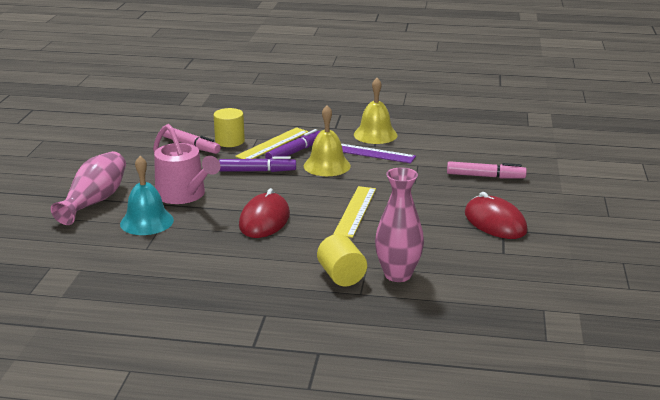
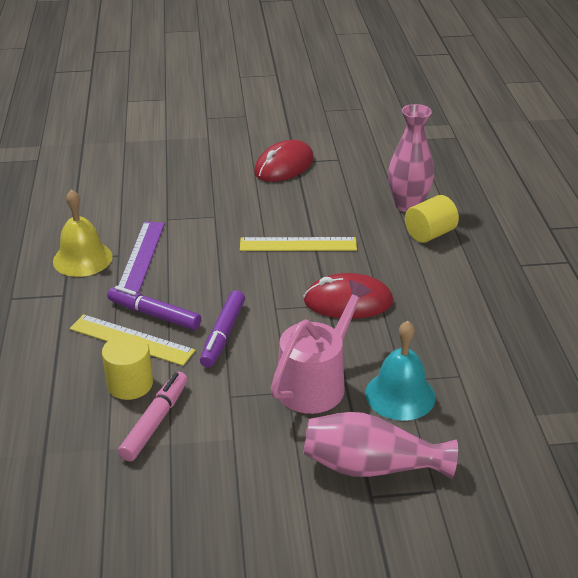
camera: 105 degrees left, 10 degrees up
purple marker [219,157,296,172] -> purple marker turned 150 degrees counterclockwise [200,290,245,367]
yellow bell [304,106,351,176] -> none
pink marker [447,161,527,178] -> none

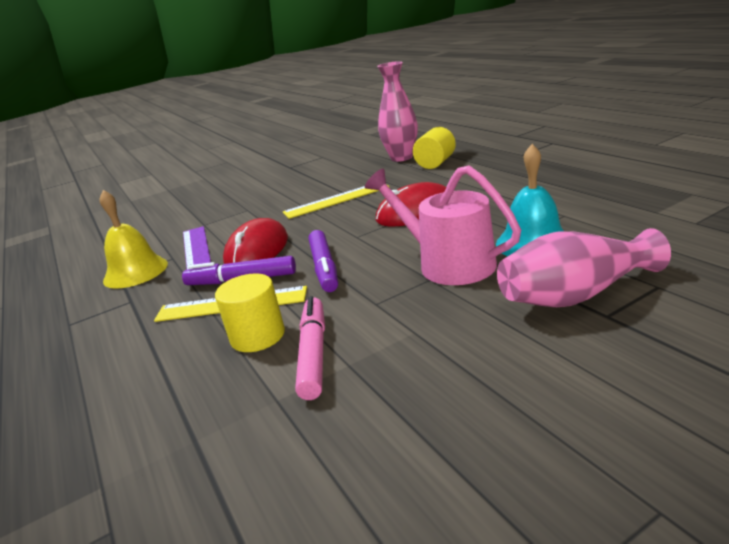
camera: 20 degrees left, 10 degrees down
red mouse [254,140,314,182] -> red mouse moved to [223,218,288,264]
pink watering can [271,280,372,414] -> pink watering can turned 60 degrees counterclockwise [365,165,521,285]

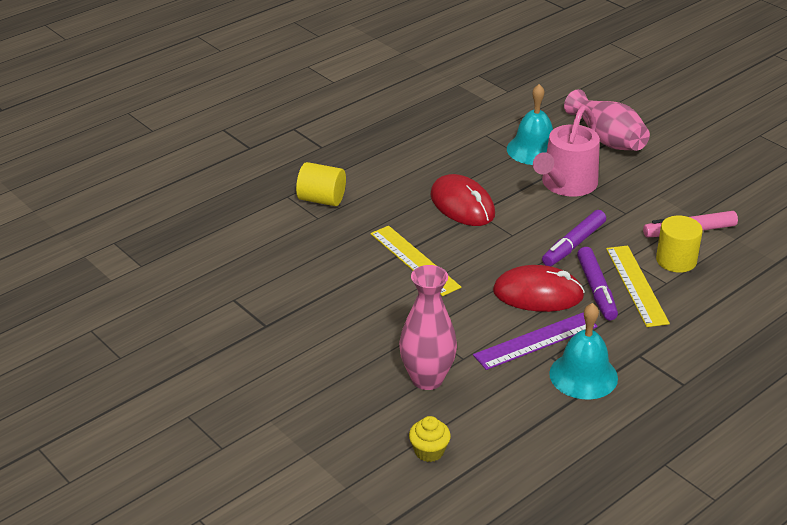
camera: 105 degrees left, 10 degrees up
yellow bell [100,190,168,289] -> turquoise bell [549,303,618,399]
purple marker [309,230,338,292] -> purple marker turned 150 degrees clockwise [542,210,606,266]
pink vase [377,61,418,162] -> pink vase moved to [399,265,457,390]
none -> yellow cupcake [409,416,451,462]

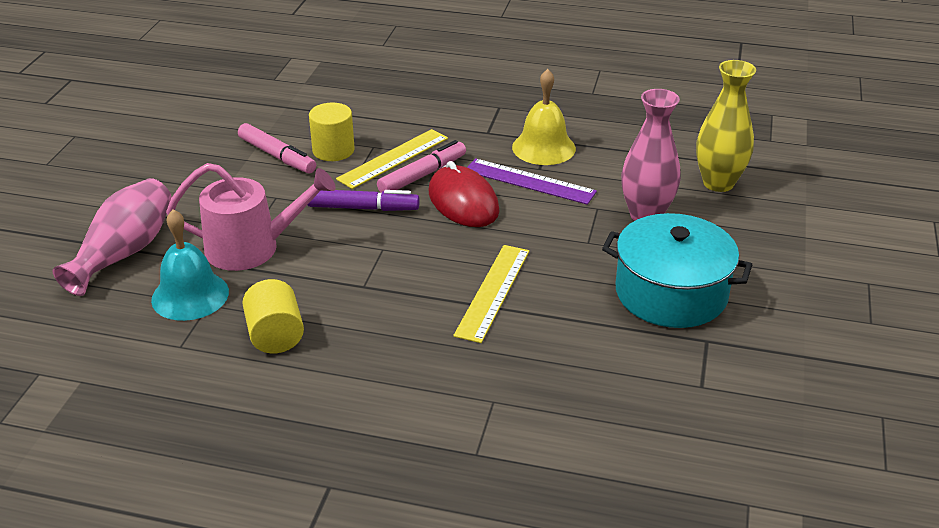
camera: 125 degrees left, 0 degrees up
yellow cylinder [296,162,346,206] -> yellow cylinder moved to [242,279,304,354]
yellow cupcake [409,416,451,462] -> yellow vase [696,60,756,192]
red mouse [431,174,495,226] -> none
turquoise bell [549,303,618,399] -> yellow bell [512,69,576,165]
purple marker [577,247,618,321] -> pink marker [377,140,466,193]
none -> turquoise pot [602,213,752,328]

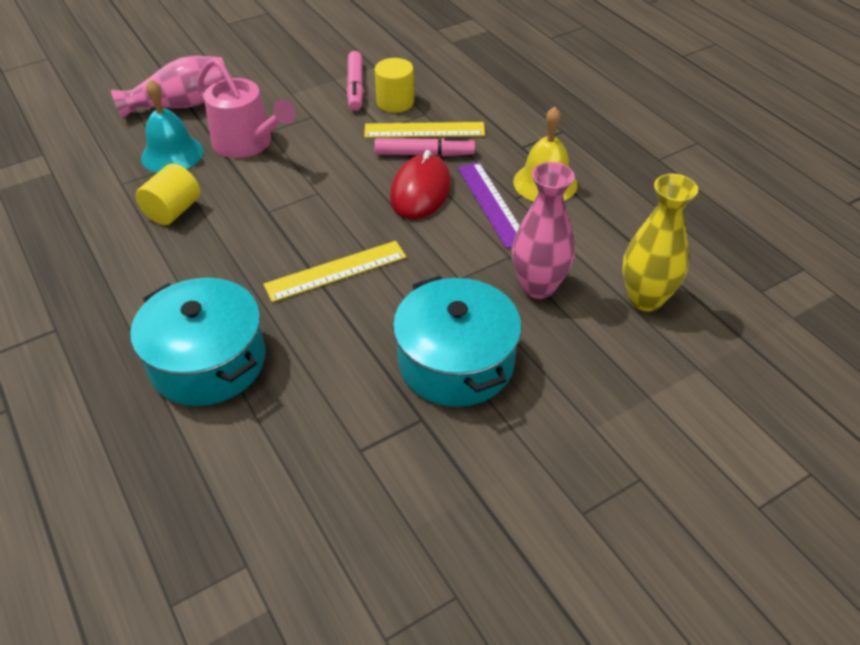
camera: 45 degrees right, 10 degrees up
purple marker [308,190,420,211] -> none
none -> turquoise pot [130,278,266,406]

